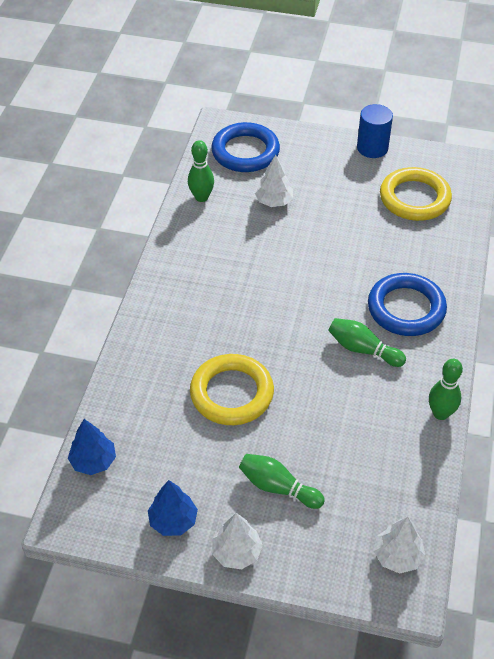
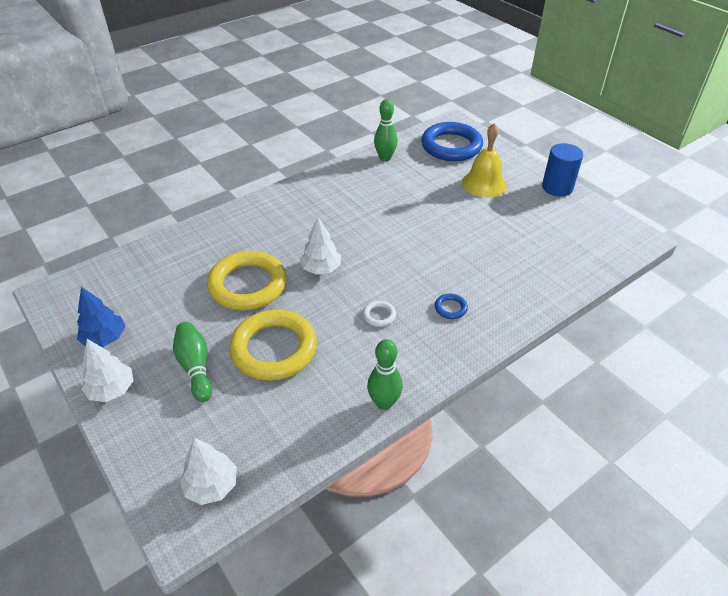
camera: 40 degrees right, 5 degrees down
blue tree [68,419,116,475] -> none
white tree [255,155,293,207] -> white tree moved to [300,217,341,274]
green bowling pin [328,318,406,367] -> white ring [363,301,396,327]
blue ring [368,273,447,336] -> blue ring [435,294,468,319], size x0.41
yellow ring [380,167,452,221] -> yellow ring moved to [229,310,317,381]
none -> yellow bell [462,123,507,198]

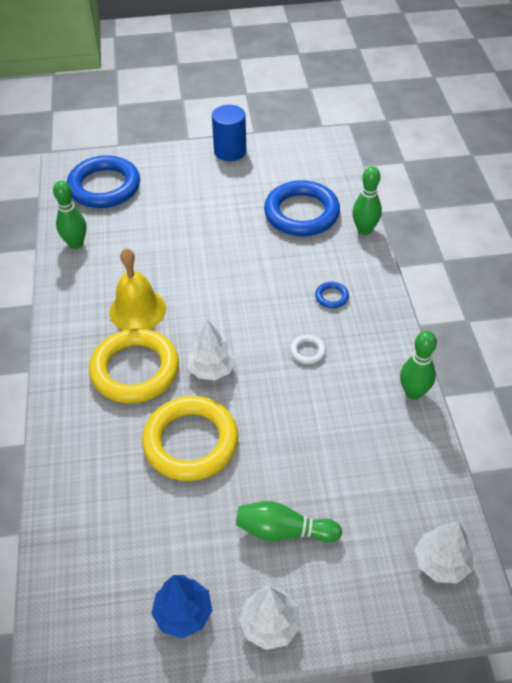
camera: 60 degrees left, 5 degrees up
yellow ring [229,310,317,381] -> yellow ring moved to [89,328,179,403]
yellow bell [462,123,507,198] -> yellow bell moved to [110,248,166,330]
none -> blue ring [264,180,340,236]
none -> green bowling pin [352,166,382,235]

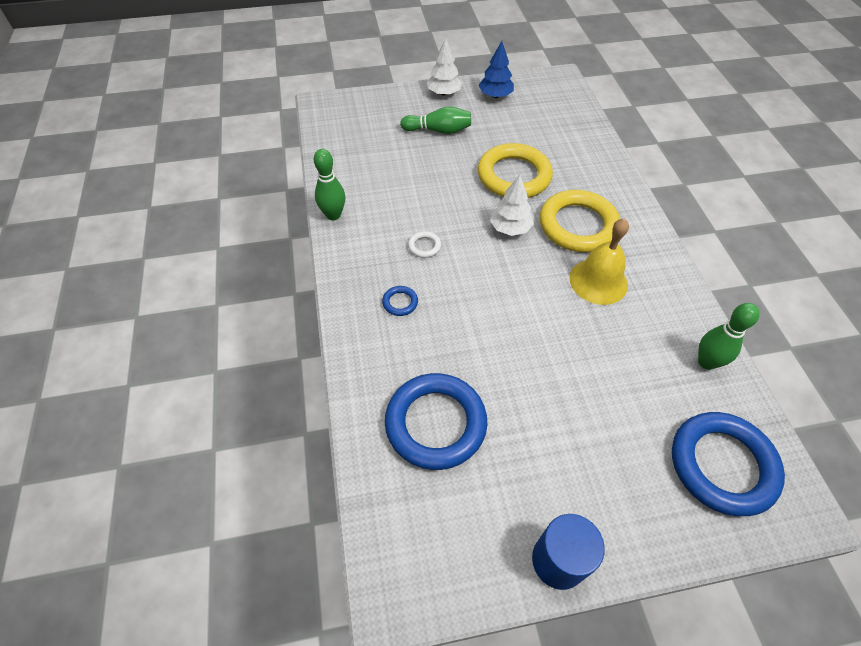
camera: 175 degrees right, 5 degrees up
green bowling pin [352,166,382,235] -> none
white tree [415,521,474,583] -> none

